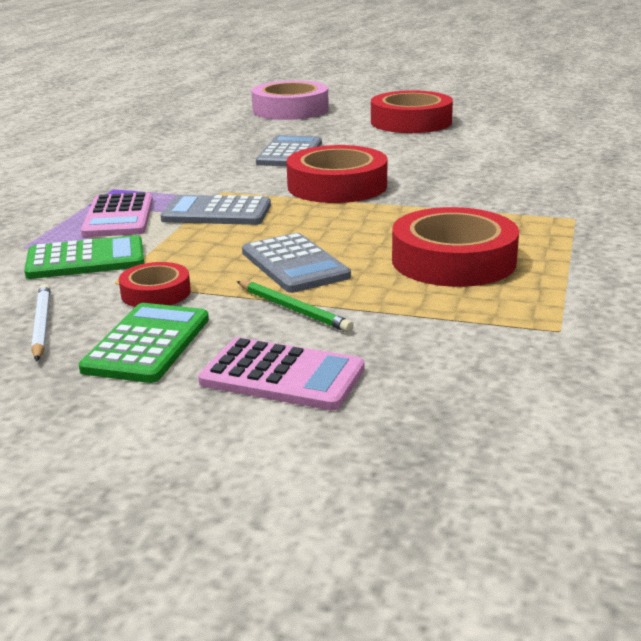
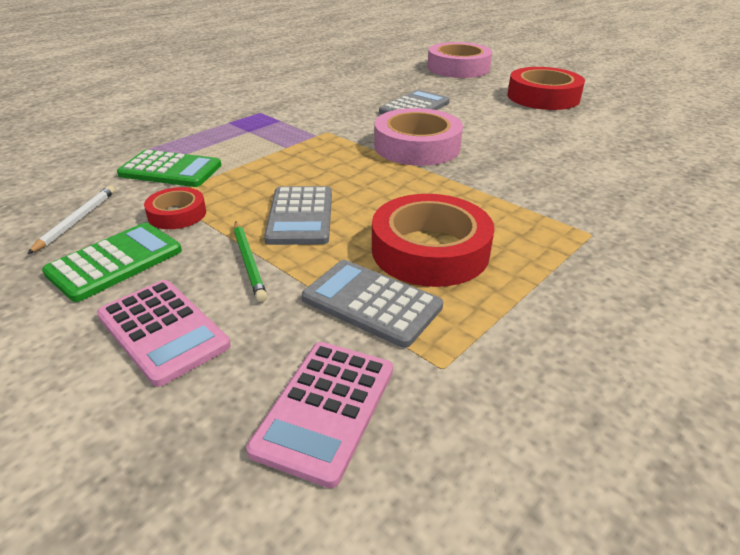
camera: 25 degrees right, 10 degrees up
pink calculator [81,192,153,237] -> pink calculator moved to [246,342,393,488]
grey calculator [161,195,271,225] -> grey calculator moved to [302,260,443,348]
red tape [286,145,387,203] -> pink tape [374,108,463,166]

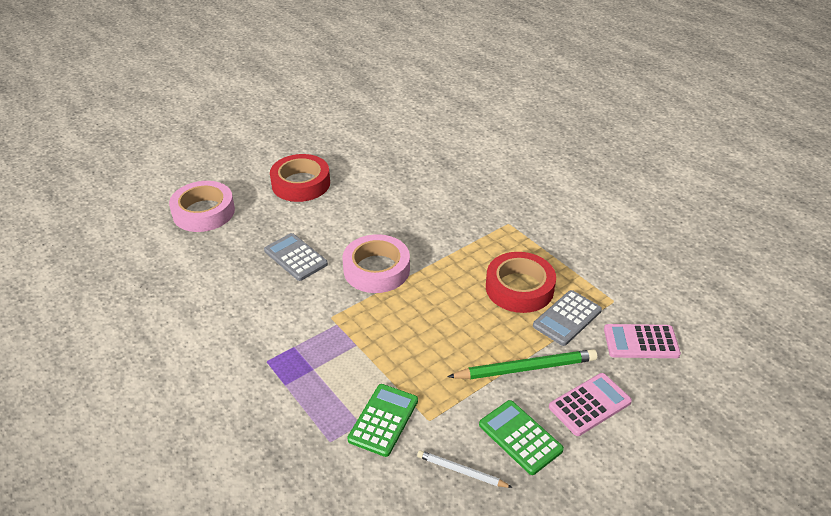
camera: 80 degrees left, 5 degrees up
red tape [144,187,206,229] -> none
green pencil [234,221,267,302] -> green pencil [447,349,597,379], size x1.73
pink calculator [246,342,393,488] -> pink calculator turned 150 degrees clockwise [604,324,681,358]
grey calculator [264,186,332,245] -> none

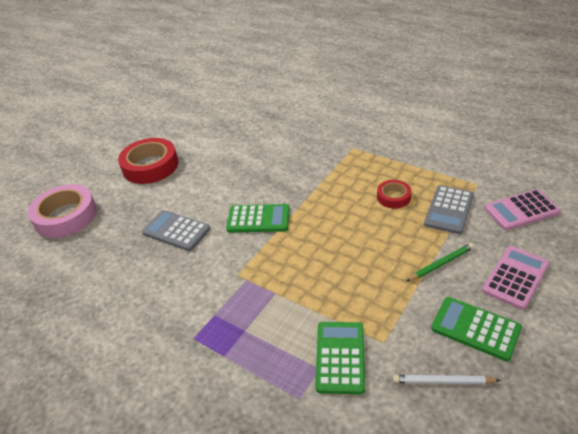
camera: 15 degrees left, 0 degrees up
pink tape [343,234,410,293] -> green calculator [226,204,290,233]
green pencil [447,349,597,379] -> green pencil [407,243,474,281], size x0.58
red tape [486,252,556,313] -> red tape [377,180,412,209], size x0.53

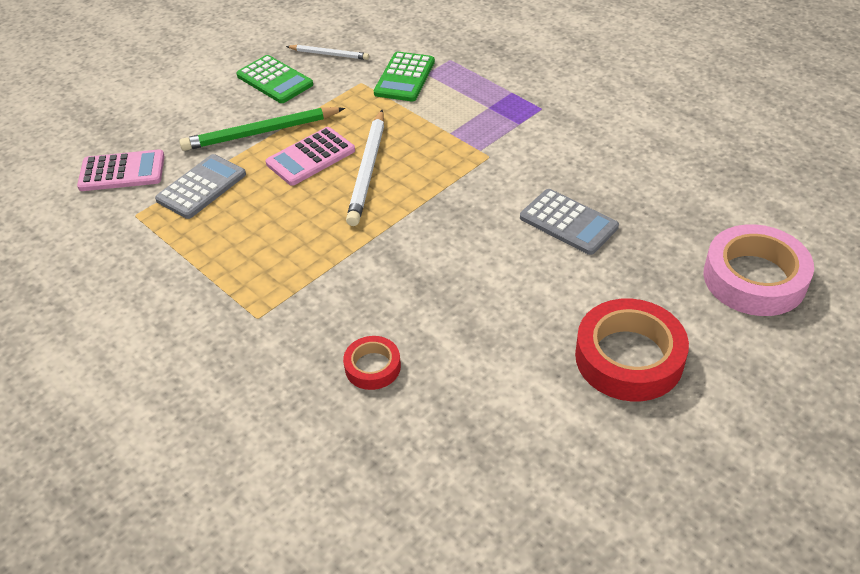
camera: 170 degrees left, 5 degrees up
green calculator [226,204,290,233] -> none
red tape [377,180,412,209] -> red tape moved to [343,336,401,390]
green pencil [407,243,474,281] -> green pencil [179,107,345,151], size x1.73
pink calculator [482,246,550,310] -> pink calculator moved to [265,127,355,186]
none -> white pencil [346,110,384,226]

